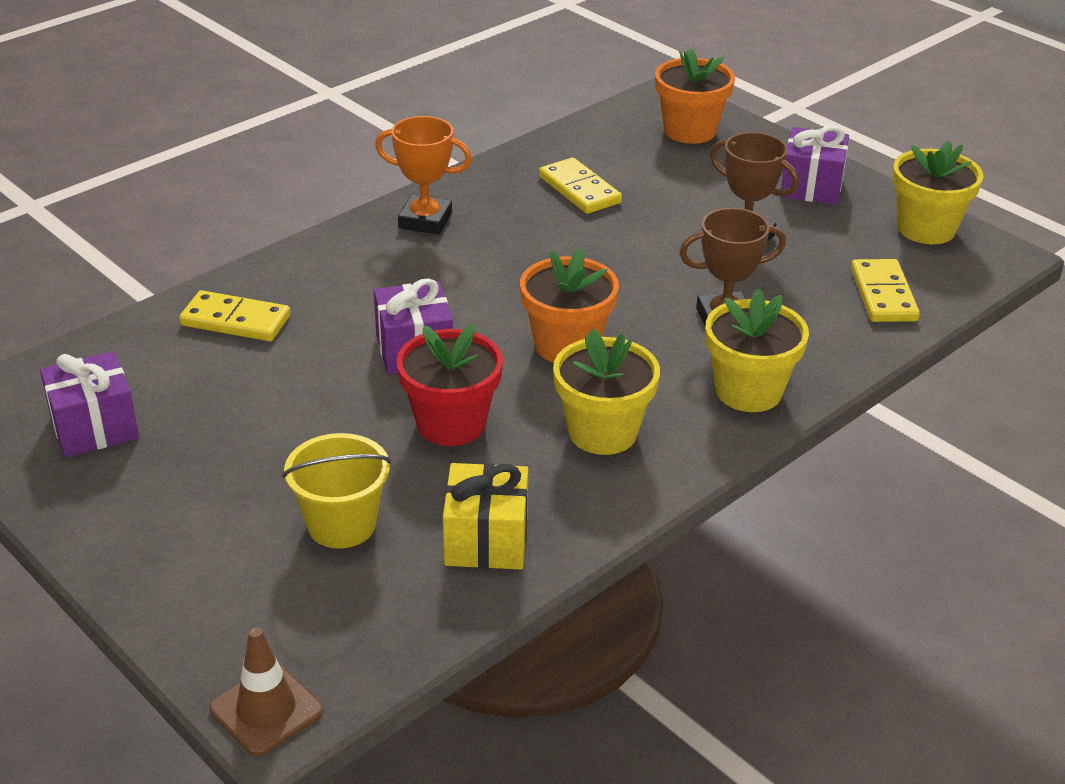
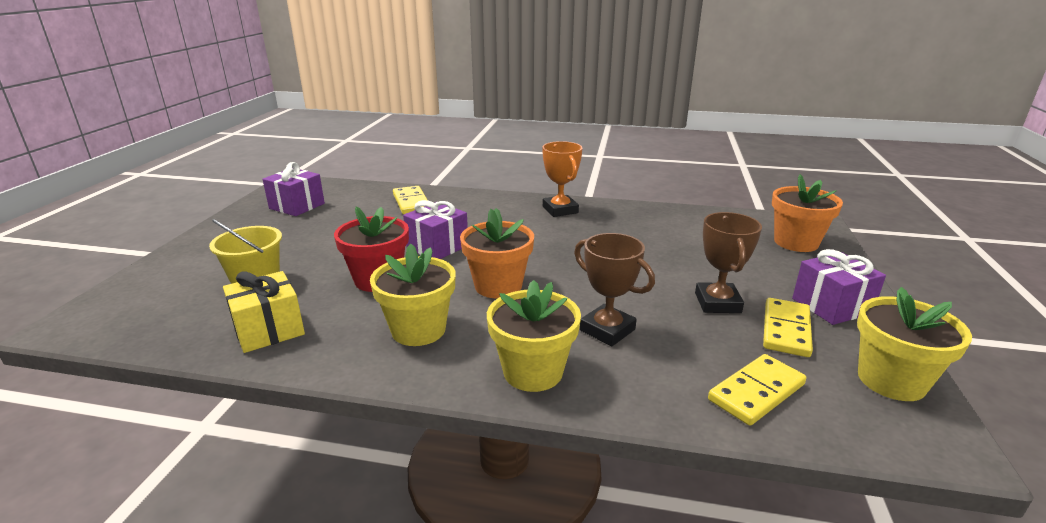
camera: 55 degrees right, 10 degrees down
brown traffic cone [210,628,323,756] -> none
yellow domino [539,157,622,214] -> yellow domino moved to [763,298,813,357]

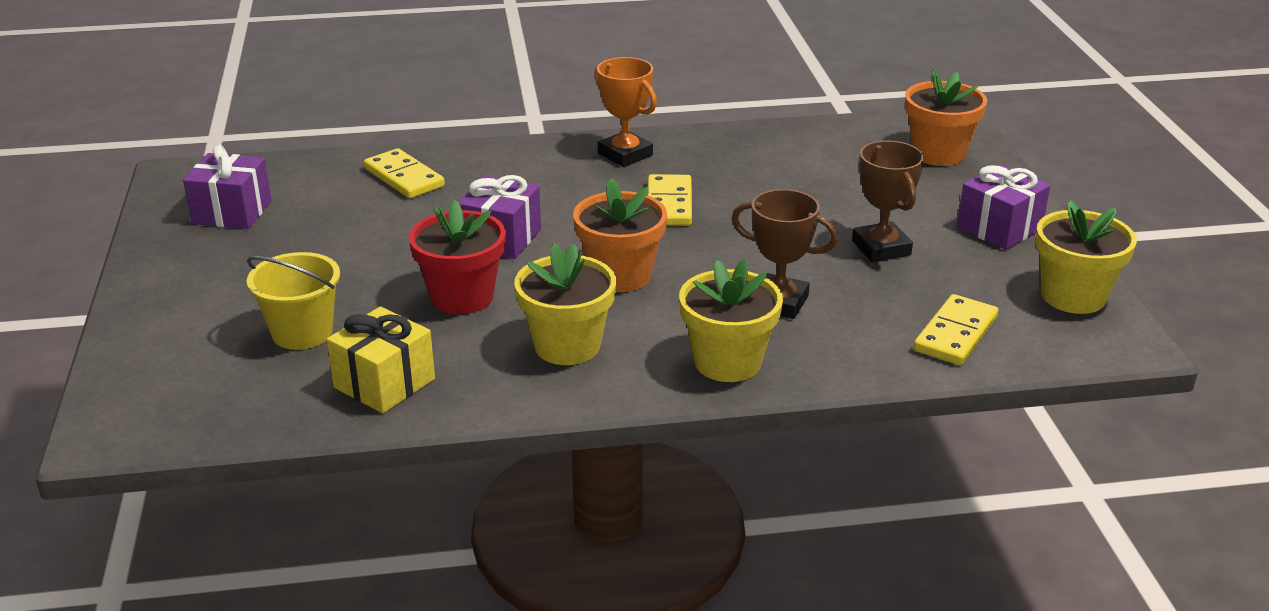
camera: 20 degrees left, 5 degrees up
yellow domino [763,298,813,357] -> yellow domino moved to [647,174,692,226]

